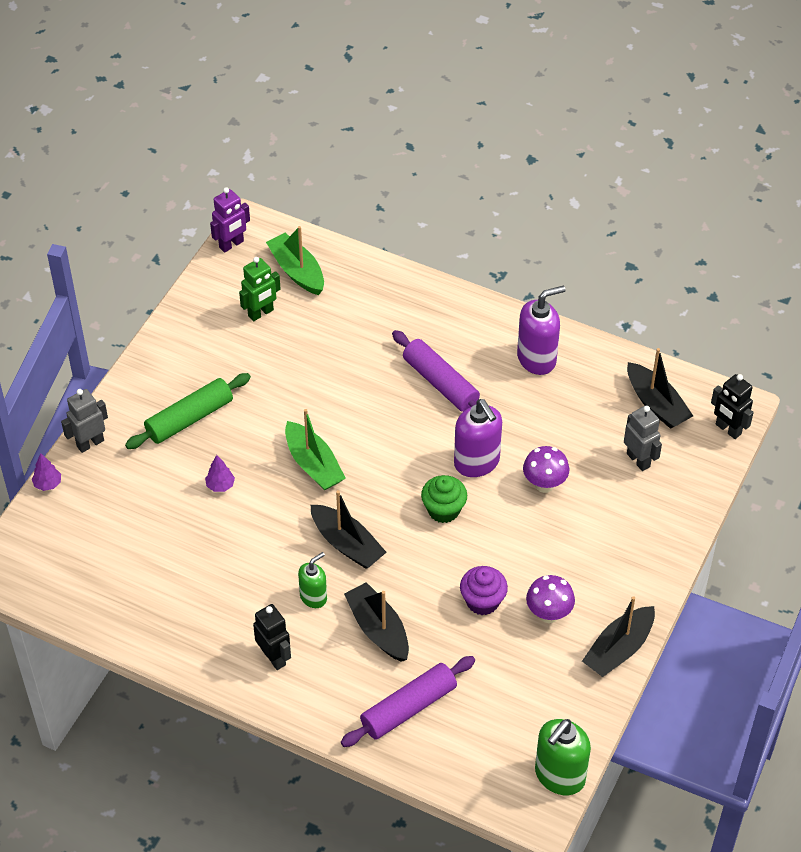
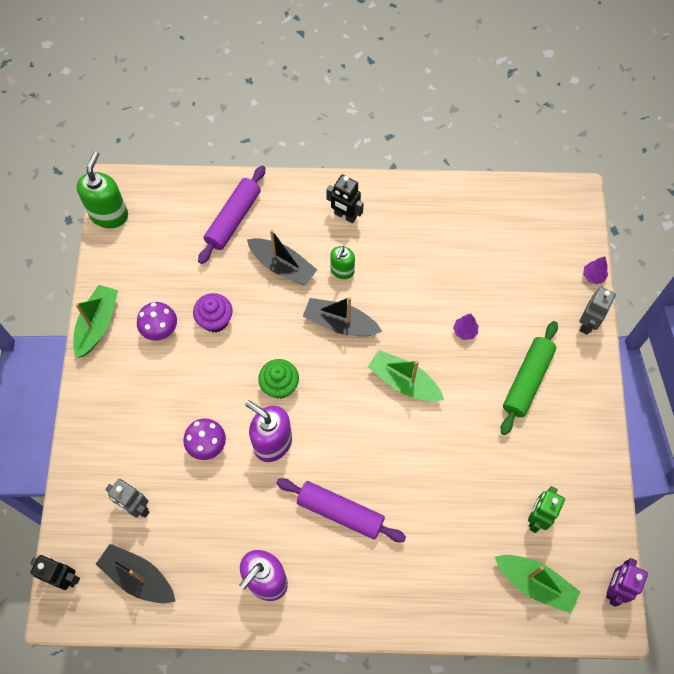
camera: 155 degrees right, 15 degrees up
black boat [582,596,655,677] -> green boat [73,285,118,358]

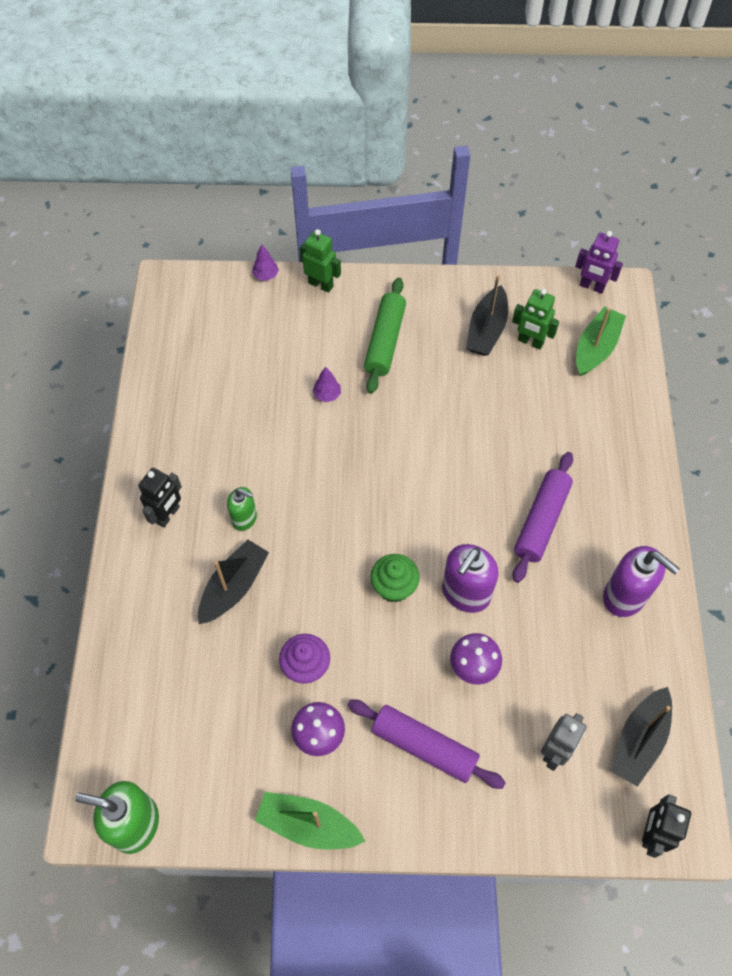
camera: 90 degrees left, 5 degrees down
purple rolling pin [198,165,265,264] -> purple rolling pin moved to [348,700,506,789]
black boat [303,297,382,336] -> black boat moved to [466,275,508,356]
green boat [368,350,444,401] -> none
green rolling pin [501,321,558,435] -> green rolling pin turned 75 degrees clockwise [364,278,406,394]
grey robot [579,287,616,335] -> green robot [300,229,341,293]

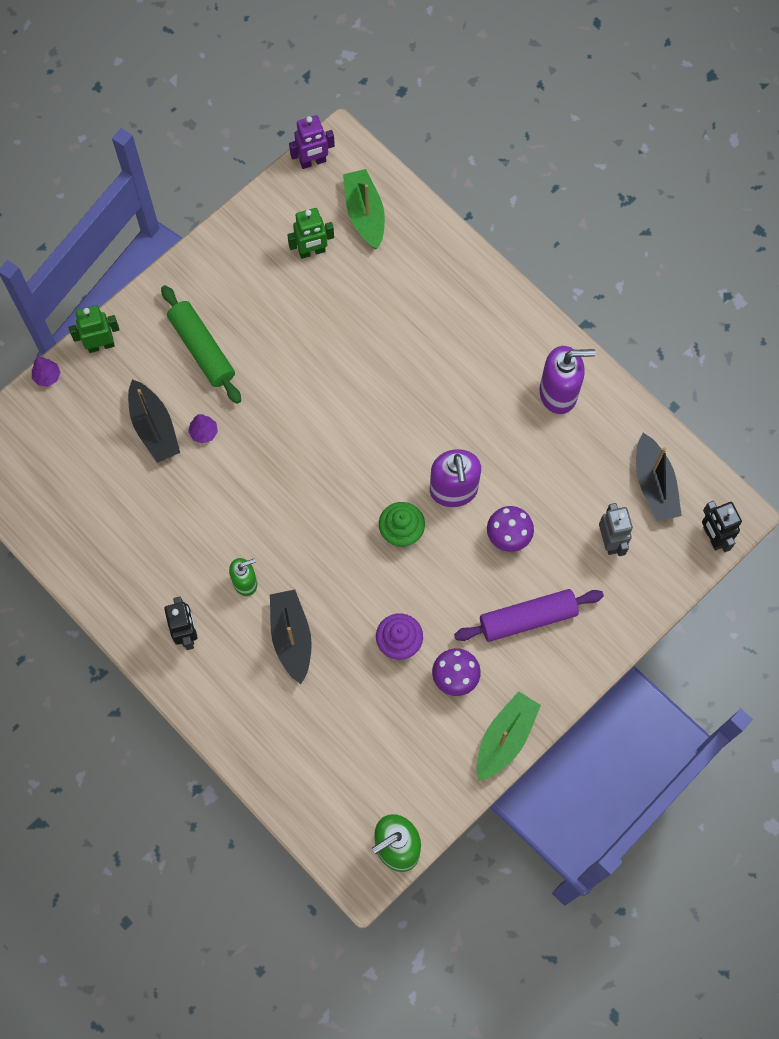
camera: 45 degrees left, 10 degrees up
green boat [255,792,365,849] -> green boat turned 150 degrees clockwise [477,691,541,781]
black boat [466,275,508,356] -> black boat moved to [128,379,180,463]
purple rolling pin [513,452,573,583] -> none

